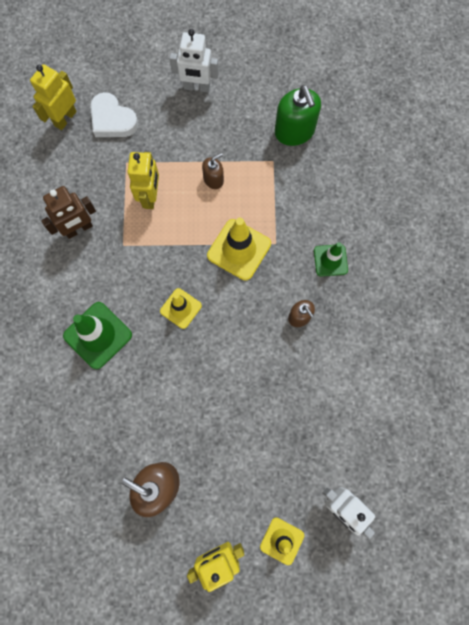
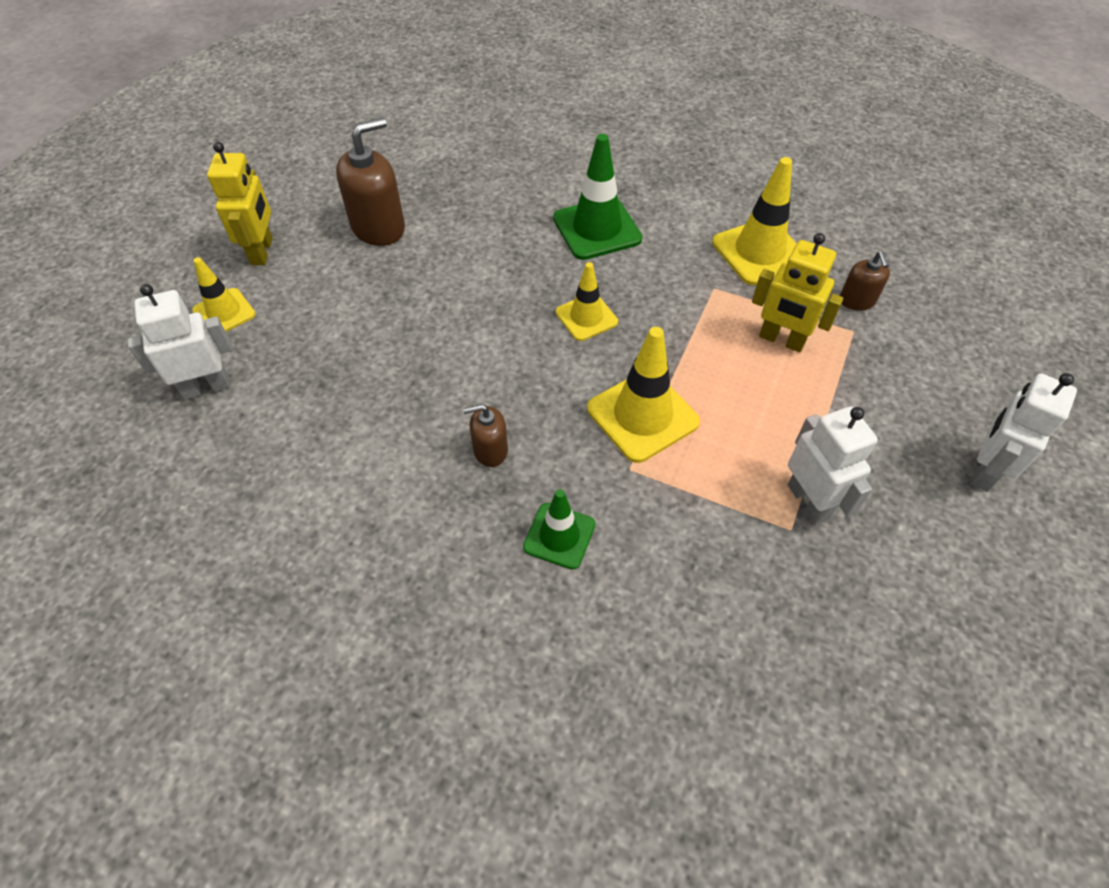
camera: 115 degrees right, 20 degrees down
yellow robot [30,64,77,130] -> none
brown robot [41,186,96,239] -> yellow traffic cone [712,157,797,285]
white heart [90,92,138,137] -> none
brown soap dispenser [202,153,224,189] -> brown soap dispenser moved to [840,251,890,311]
green soap dispenser [275,85,321,146] -> none
none -> white robot [788,406,878,525]

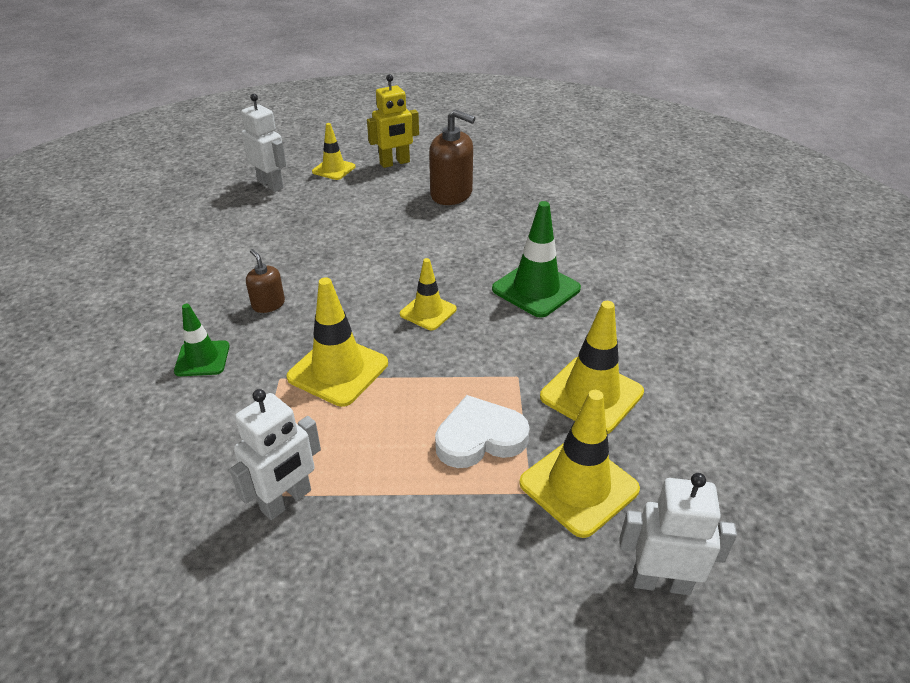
camera: 65 degrees right, 15 degrees down
yellow robot [752,233,844,352] -> white heart [435,395,530,468]
brown soap dispenser [840,251,890,311] -> yellow traffic cone [519,390,640,538]
white robot [970,373,1077,492] -> white robot moved to [619,473,737,595]

